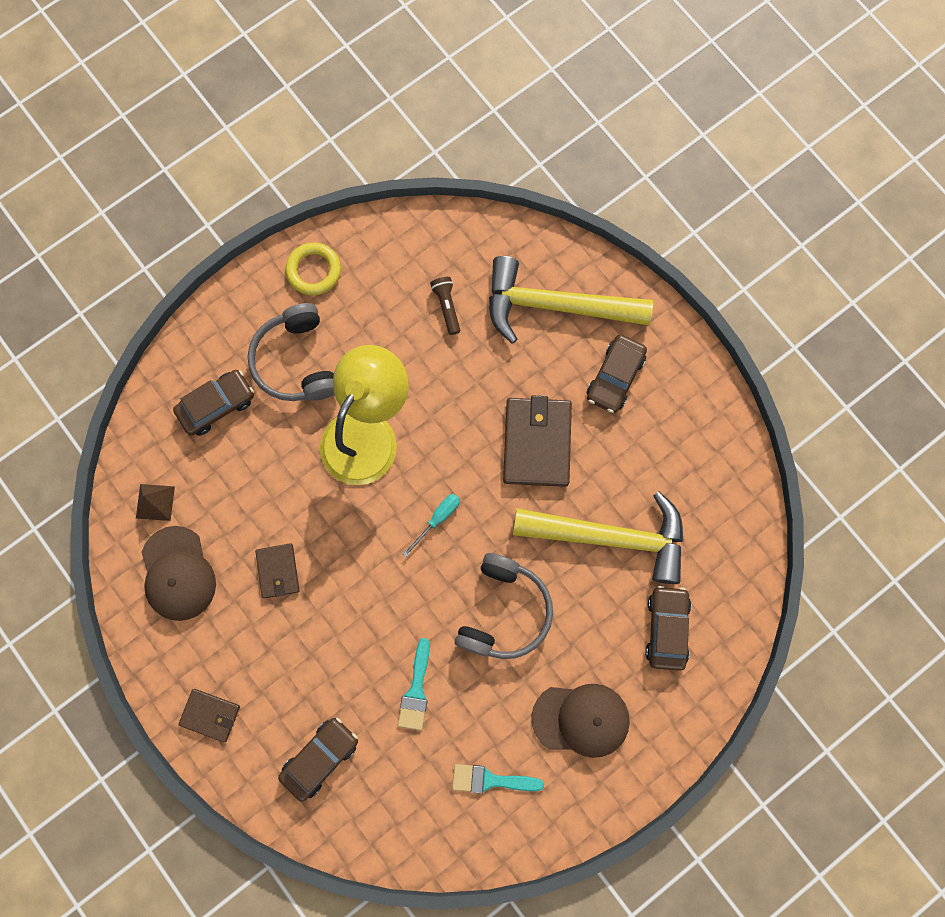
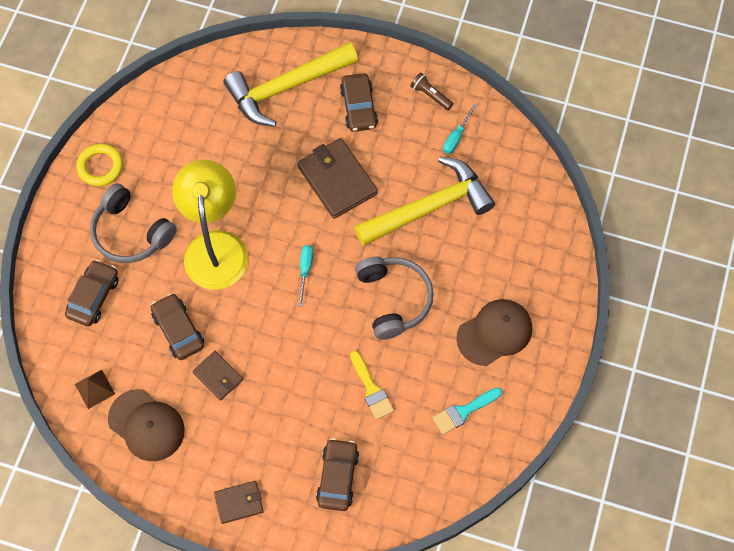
camera: 35 degrees left, 10 degrees down
turquoise brush [398,638,430,730] -> yellow brush [350,350,394,420]
brown flashlight [430,277,460,335] -> brown flashlight moved to [410,73,453,110]
brown car [645,586,691,671] -> brown car moved to [151,293,204,360]
none -> turquoise screwdriver [443,104,477,154]

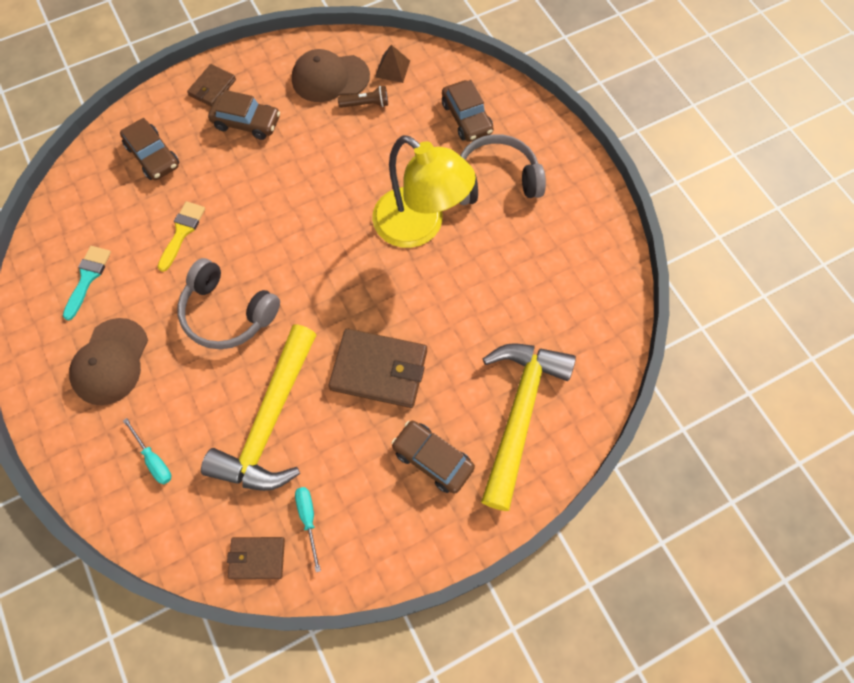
camera: 135 degrees right, 0 degrees up
yellow ring [76,144,123,186] -> none
brown car [151,293,204,360] -> brown car moved to [208,90,280,140]
brown wallet [192,351,243,400] -> brown wallet moved to [227,537,285,579]
turquoise screwdriver [298,245,313,307] -> turquoise screwdriver moved to [123,418,172,484]
yellow brush [350,350,394,420] -> yellow brush turned 90 degrees clockwise [158,201,205,272]
brown flashlight [410,73,453,110] -> brown flashlight moved to [338,86,388,108]

